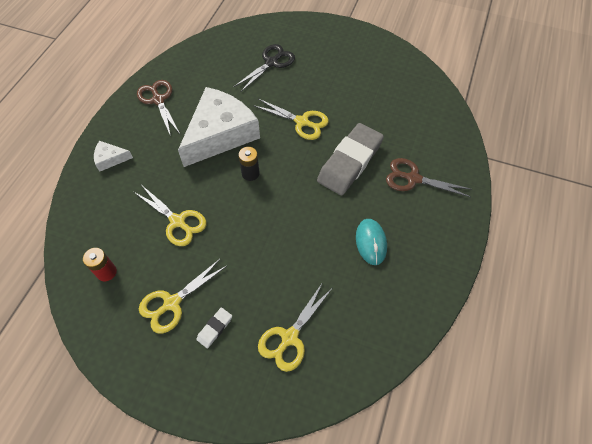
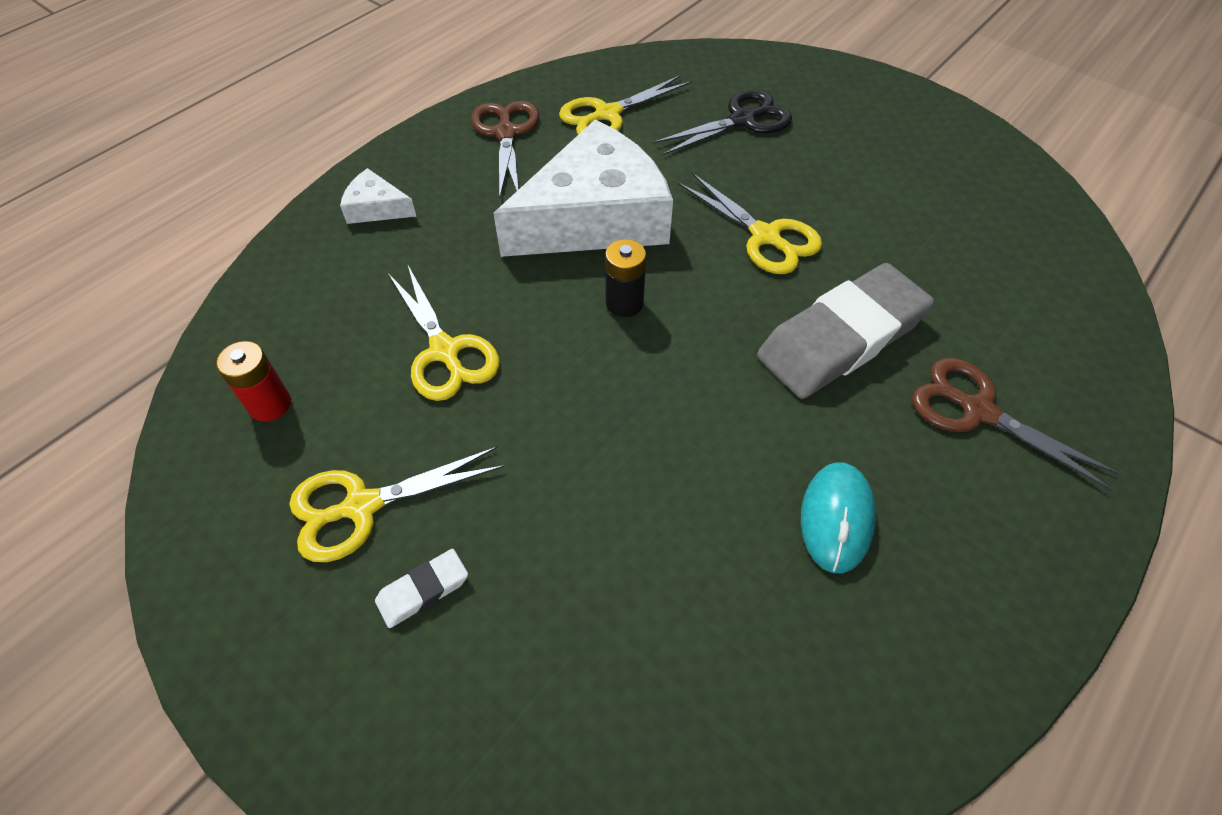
camera: 20 degrees right, 5 degrees down
yellow scissors [258,282,331,372] -> yellow scissors moved to [559,75,691,135]

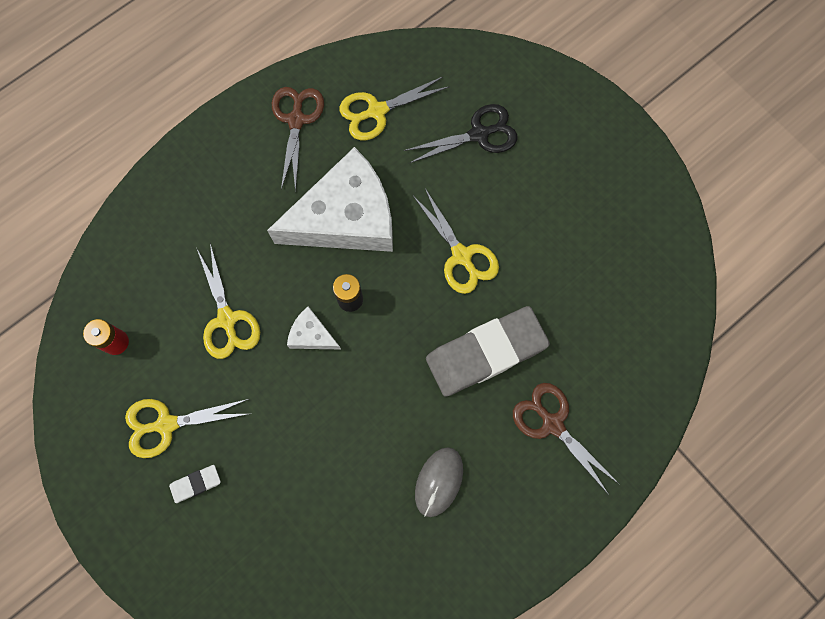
camera: 10 degrees right, 20 degrees up
white cheese [340,168,417,224] -> white cheese moved to [287,306,341,349]
turquoise mouse [801,462,876,573] -> grey mouse [415,447,463,517]

